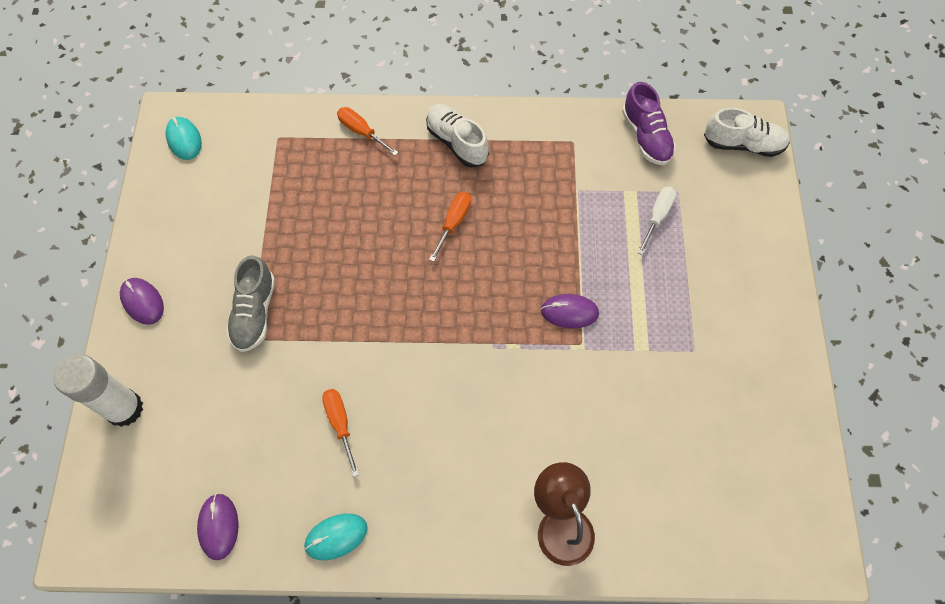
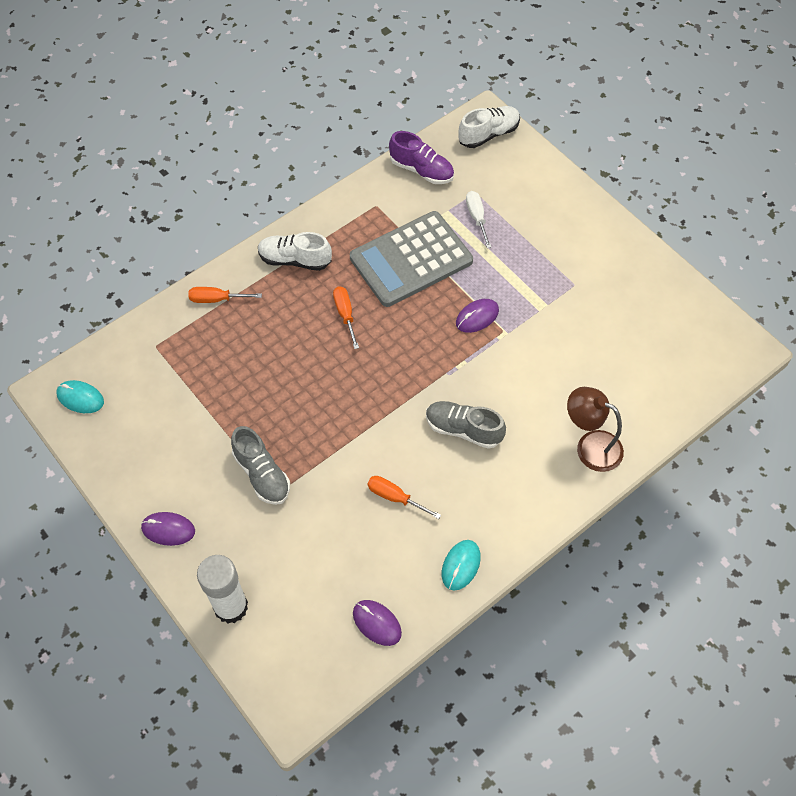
camera: 40 degrees left, 5 degrees down
none -> grey calculator [350,211,473,307]
none -> grey shoe [426,401,506,449]

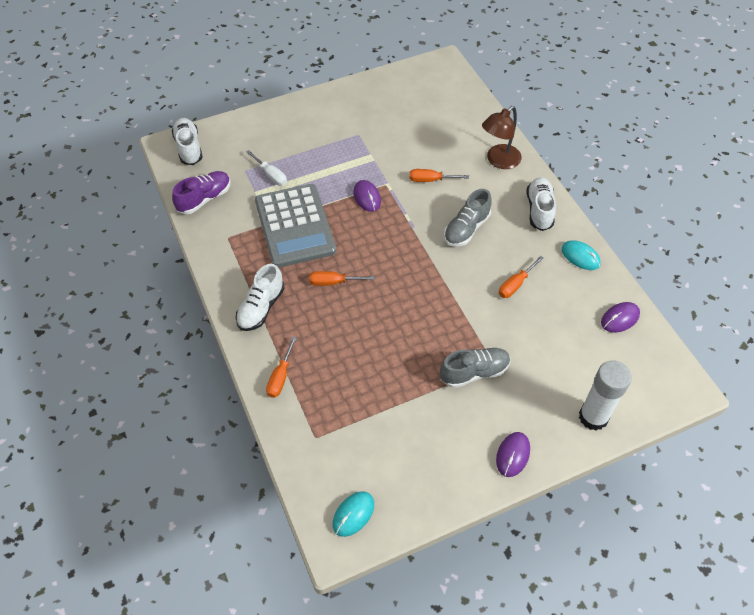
camera: 75 degrees left, 5 degrees down
white screwdriver [466,191,491,248] -> white screwdriver turned 135 degrees counterclockwise [246,150,287,186]
none -> orange screwdriver [410,169,469,182]
none -> white shoe [527,177,556,231]

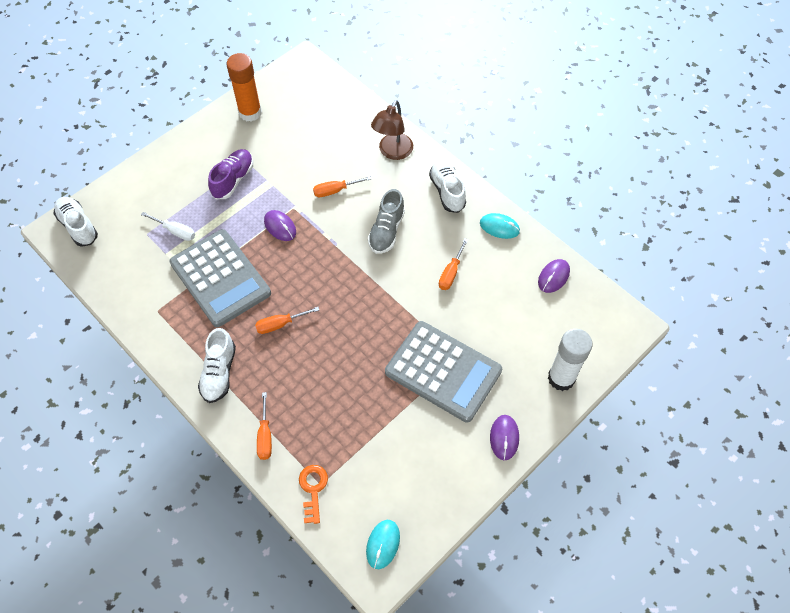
camera: 20 degrees left, 5 degrees up
purple shoe [172,171,231,214] -> purple shoe moved to [208,149,253,199]
grey shoe [440,348,510,388] -> grey calculator [385,321,502,422]
none -> orange glue stick [226,53,262,122]
none -> orange key [299,465,328,524]

